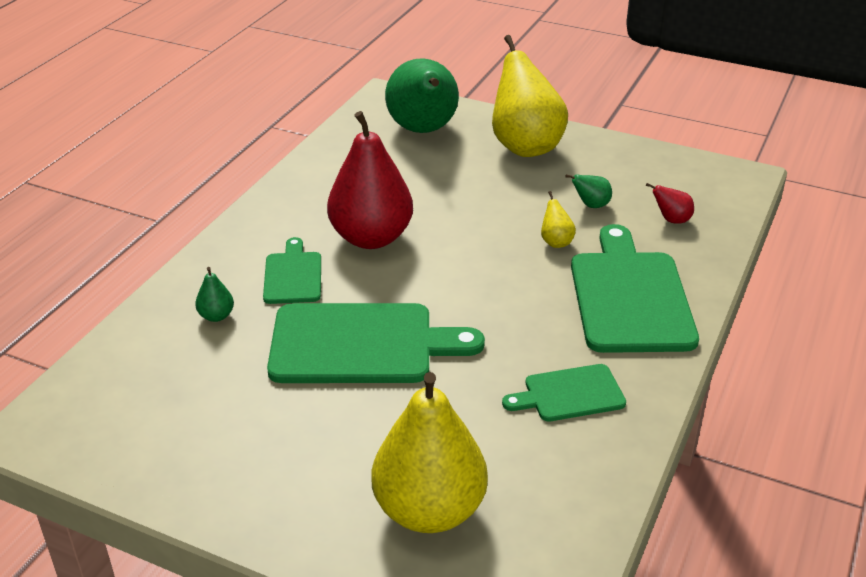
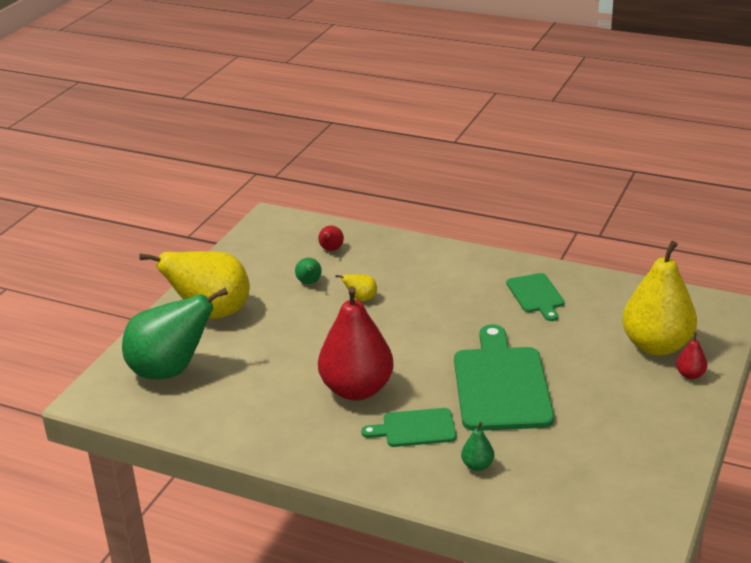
camera: 90 degrees left, 5 degrees down
green cutting board [571,224,699,353] -> none
none -> red pear [676,332,707,379]

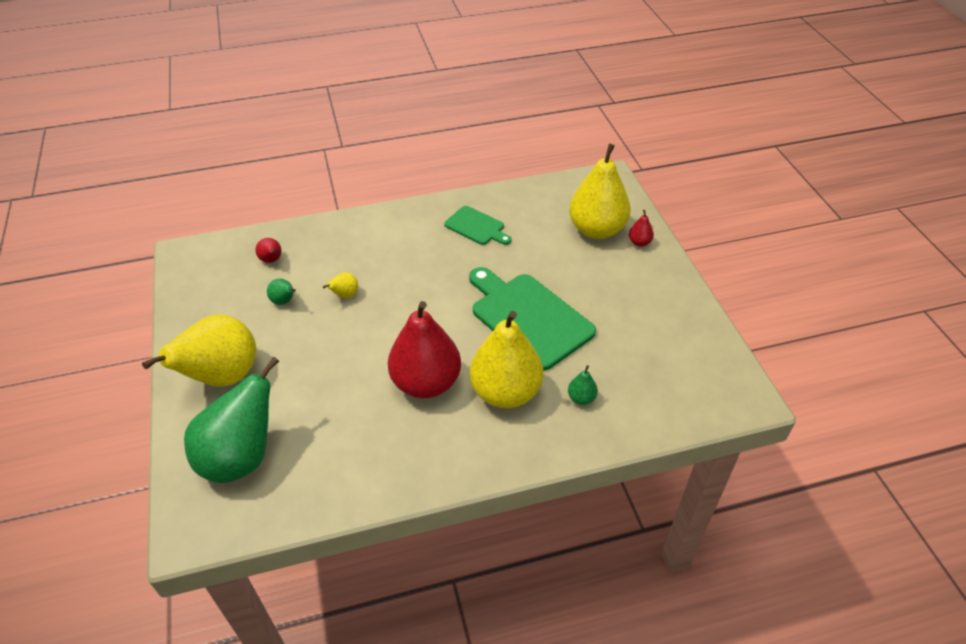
camera: 40 degrees left, 15 degrees up
green cutting board [361,408,456,447] -> yellow pear [469,311,543,408]

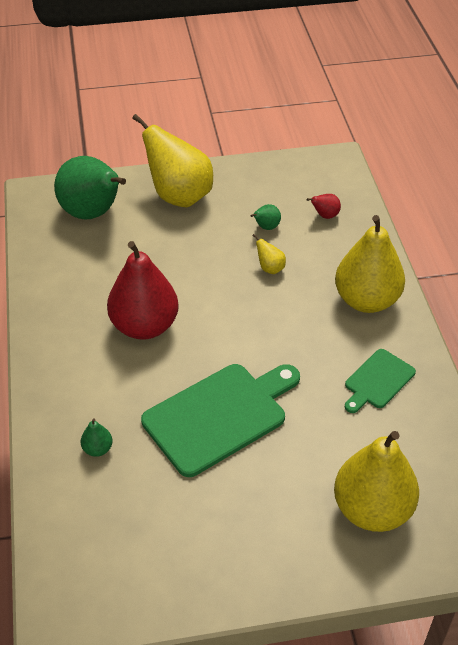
camera: 95 degrees right, 0 degrees up
yellow pear [469,311,543,408] -> yellow pear moved to [335,215,405,313]
red pear [629,210,654,247] -> none

